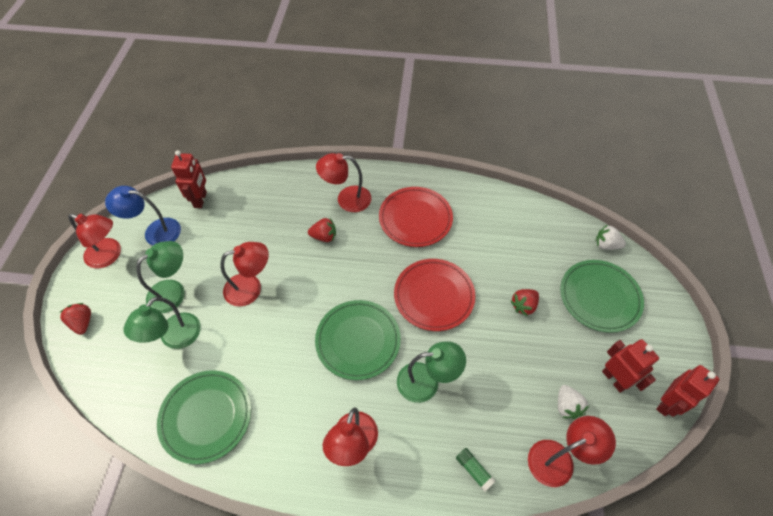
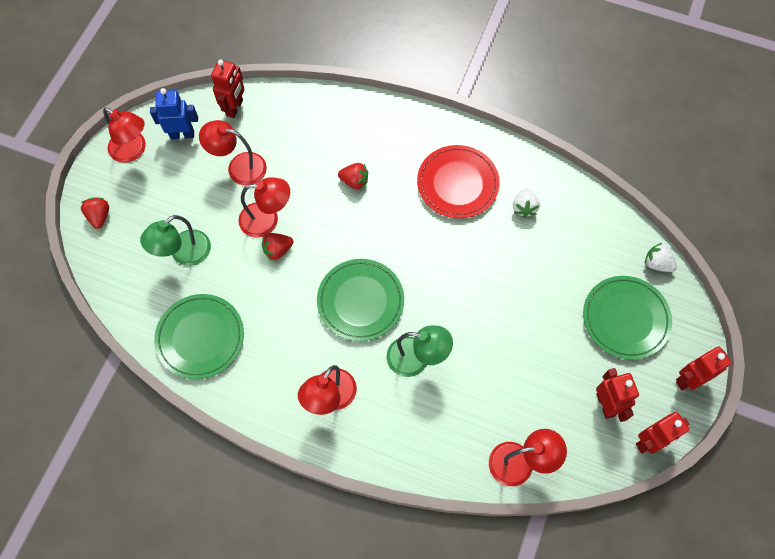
camera: 15 degrees right, 10 degrees up
blue lamp [105,186,181,245] -> blue robot [150,88,198,139]
green lamp [136,241,185,313] -> none
red lamp [316,153,371,212] -> red lamp moved to [199,120,267,186]
red plate [394,259,475,331] -> none
green glue stick [456,448,496,492] -> none
red strawberry [510,289,539,316] -> red strawberry moved to [262,233,293,260]
white strawberry [558,385,589,420] -> white strawberry moved to [513,188,540,218]
none -> red robot [676,346,731,390]

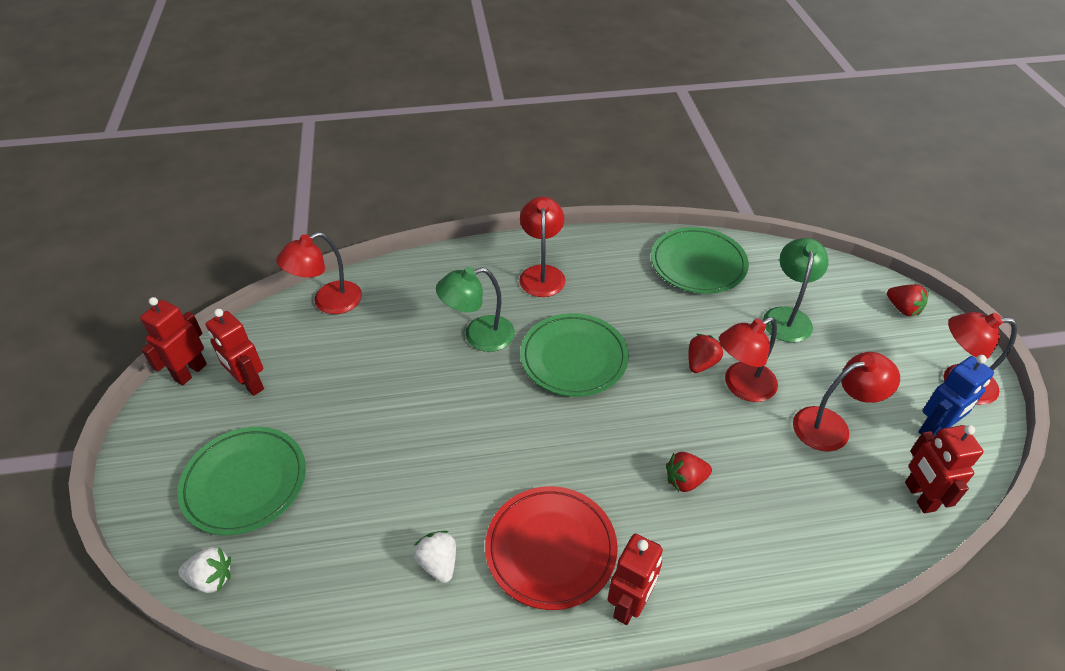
camera: 150 degrees right, 20 degrees down
red robot [676,346,731,390] -> red robot moved to [607,534,663,625]

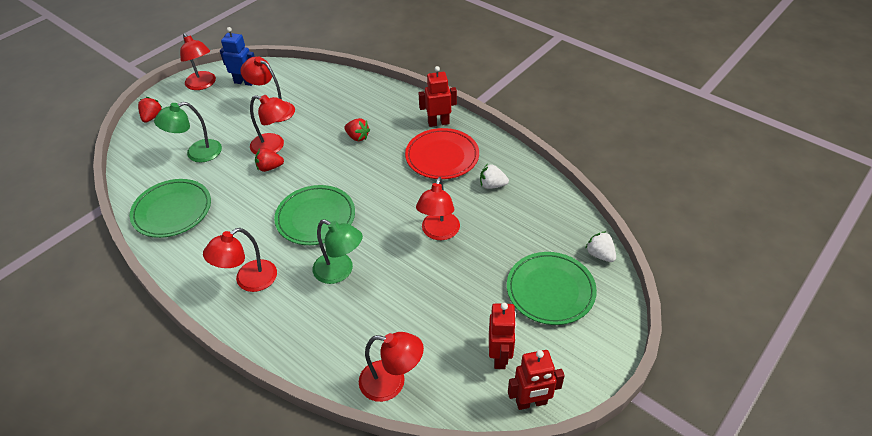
camera: 130 degrees left, 0 degrees up
white strawberry [414,531,456,583] -> white strawberry turned 75 degrees clockwise [480,165,509,189]
red robot [905,425,983,513] -> none
none -> red lamp [416,177,460,240]

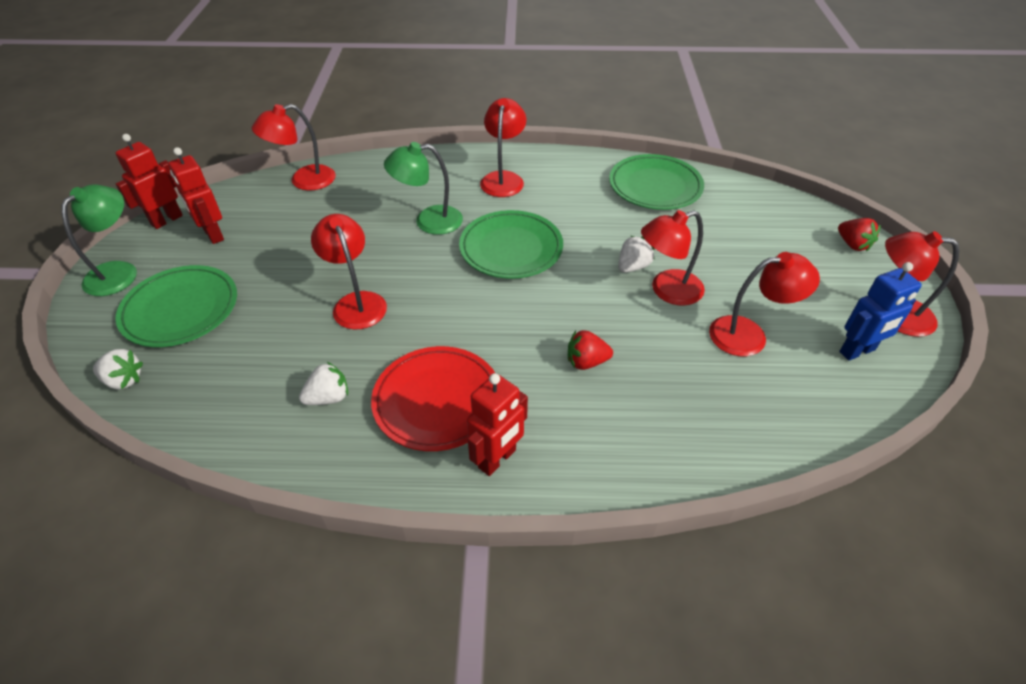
camera: 140 degrees right, 0 degrees up
green lamp [154,102,222,163] -> green lamp moved to [61,184,137,296]
red strawberry [255,148,284,172] -> white strawberry [618,236,654,273]

